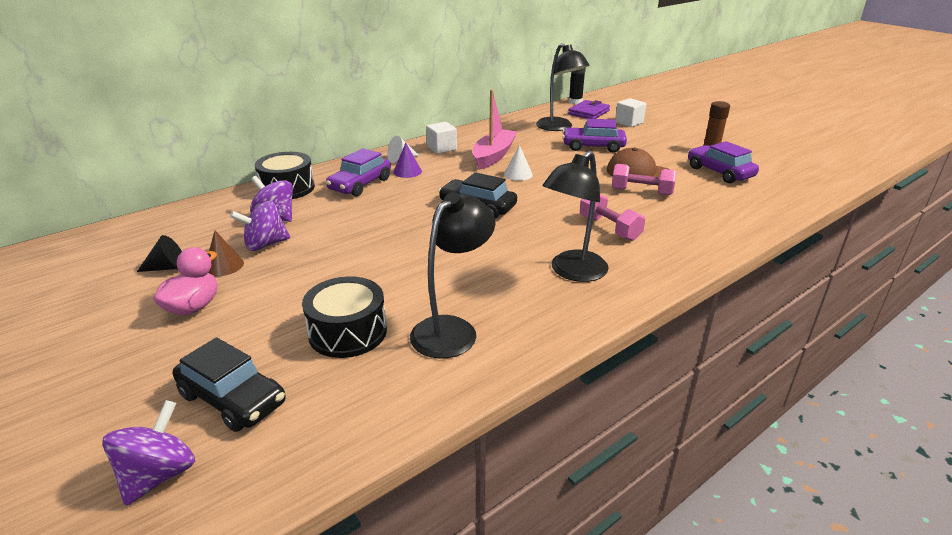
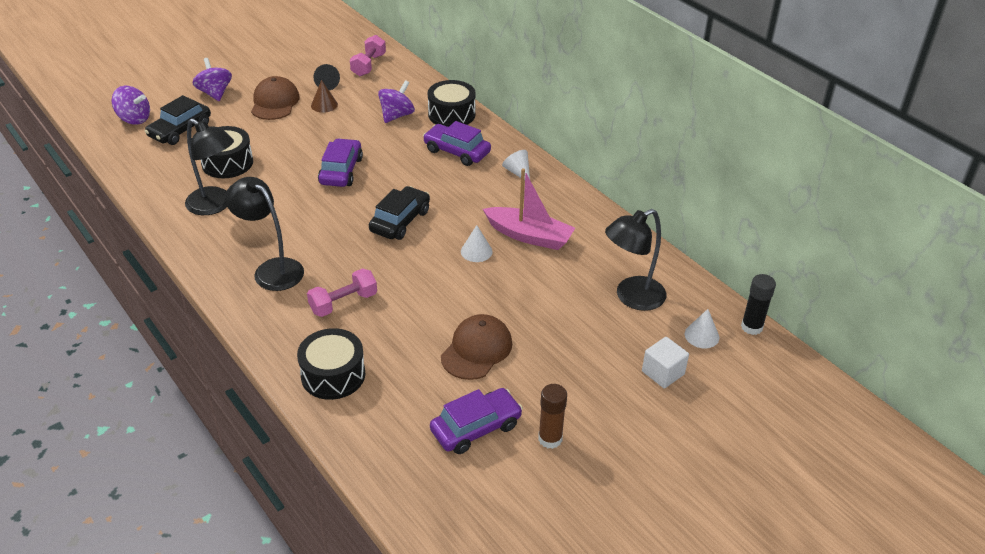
camera: 90 degrees right, 10 degrees up
pink duck [153,247,218,315] -> brown cap [251,76,300,120]
purple spinning top [230,201,290,251] -> purple spinning top moved to [193,58,232,101]
purple cone [393,143,422,178] -> none
white cube [426,122,457,154] -> none
purple car [562,119,627,153] -> purple car moved to [318,138,363,187]
purple wallet [568,100,610,119] -> white cone [685,309,719,348]
pink dumbbell [612,164,677,195] -> pink dumbbell moved to [350,35,386,76]
none -> black drum [297,328,365,400]

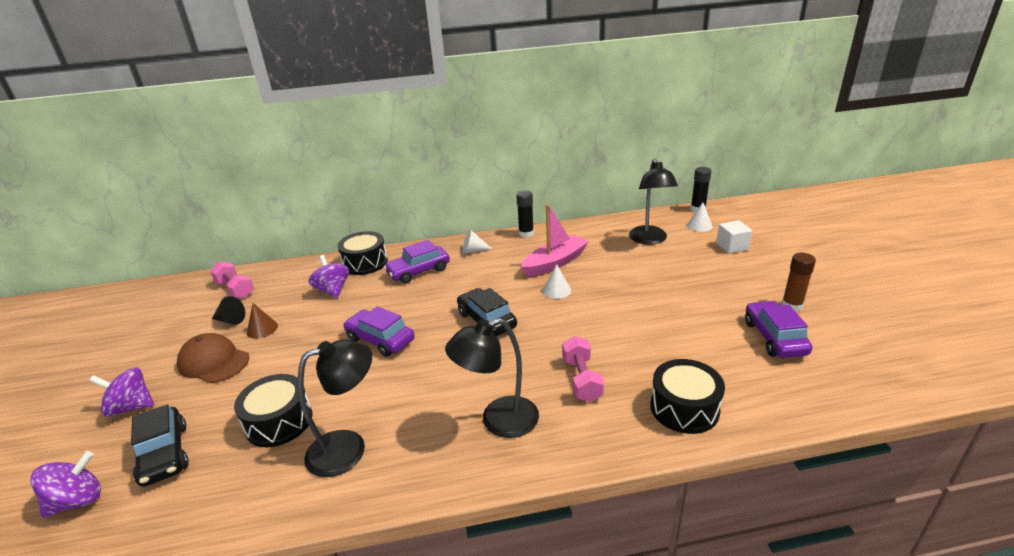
camera: 60 degrees left, 10 degrees down
brown cap [441,314,512,380] -> none
none -> black glue stick [516,190,534,238]

